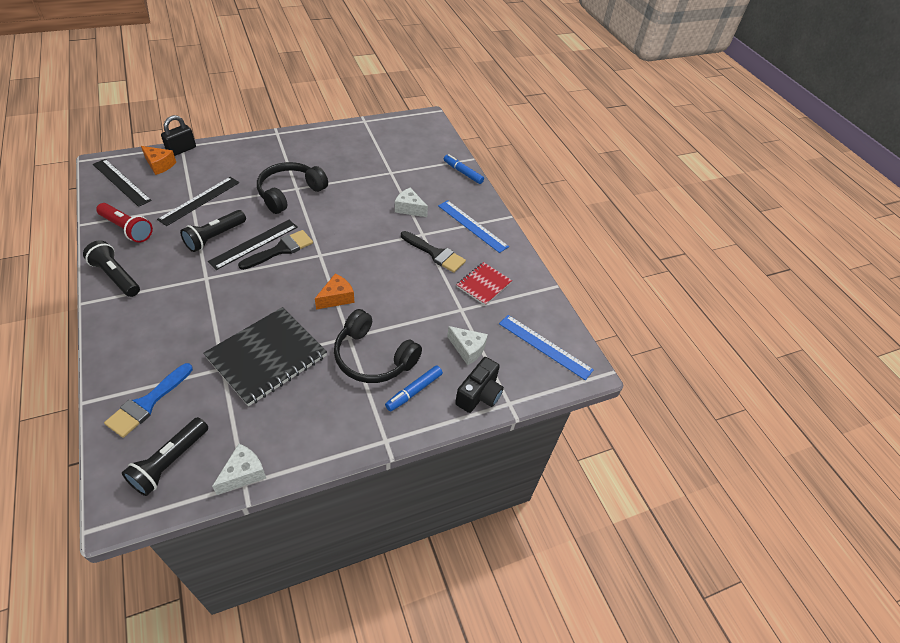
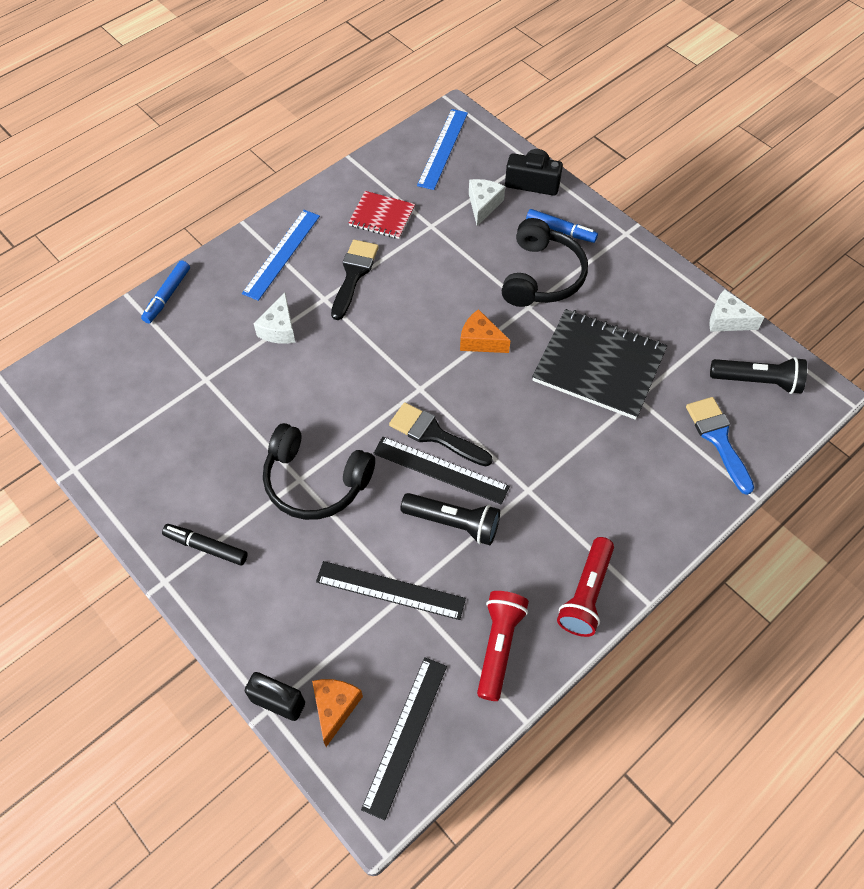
camera: 105 degrees left, 10 degrees up
black flashlight [83,240,140,297] -> red flashlight [557,537,614,637]
blue brush [104,363,193,438] -> blue brush turned 120 degrees counterclockwise [686,397,754,495]
none -> black marker [162,524,248,566]

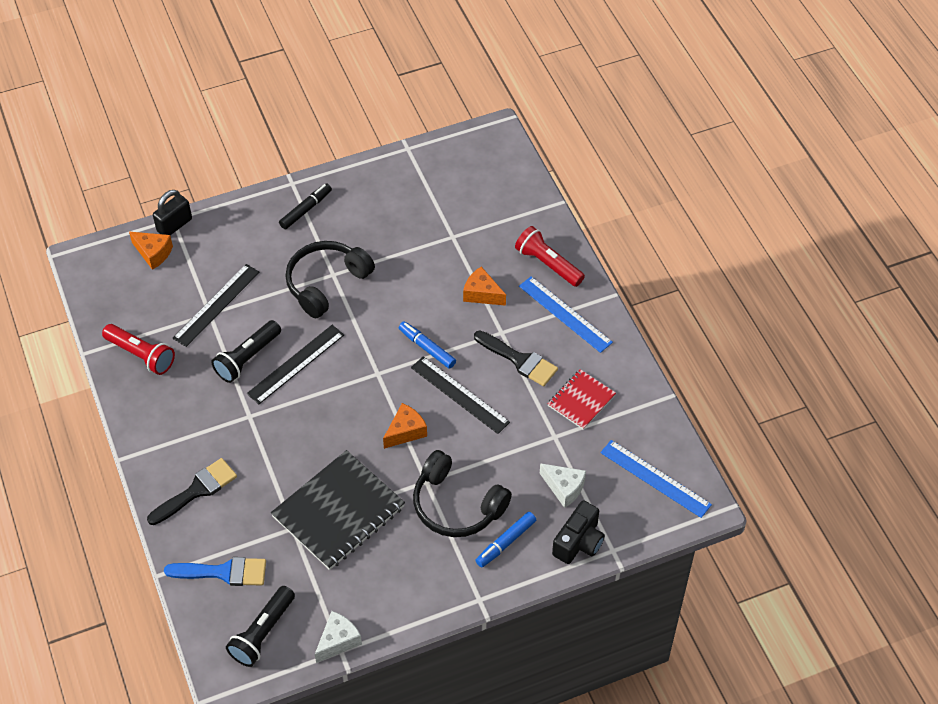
camera: 110 degrees right, 5 degrees down
blue marker [141,260,190,324] -> blue marker moved to [399,322,456,369]
white cheese [254,292,296,344] -> orange cheese [463,267,506,306]
black ruler [361,657,447,820] -> black ruler moved to [411,356,510,434]
black brush [389,402,493,466] -> black brush moved to [147,458,237,525]
red flashlight [557,537,614,637] -> red flashlight moved to [515,226,585,287]

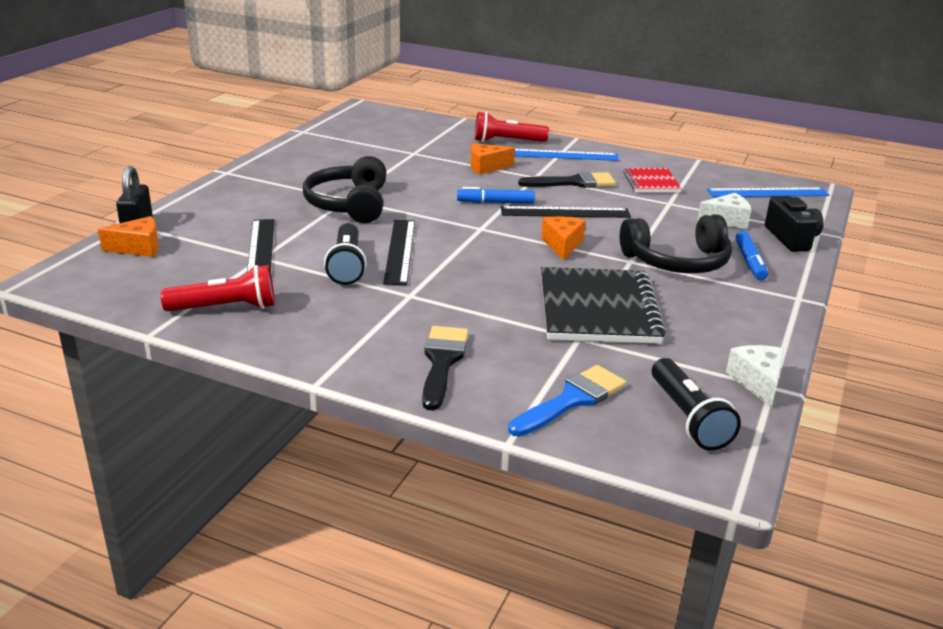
camera: 45 degrees left, 25 degrees down
black marker [279,183,332,229] -> none

